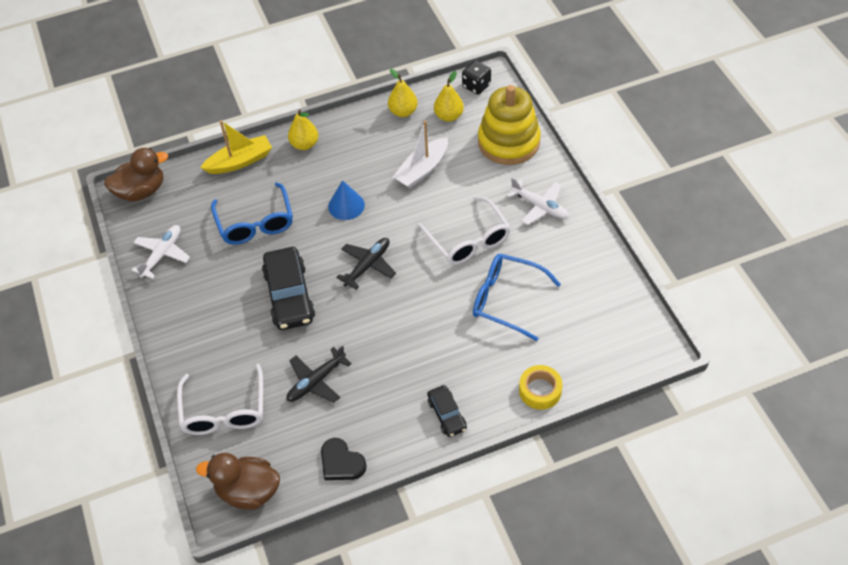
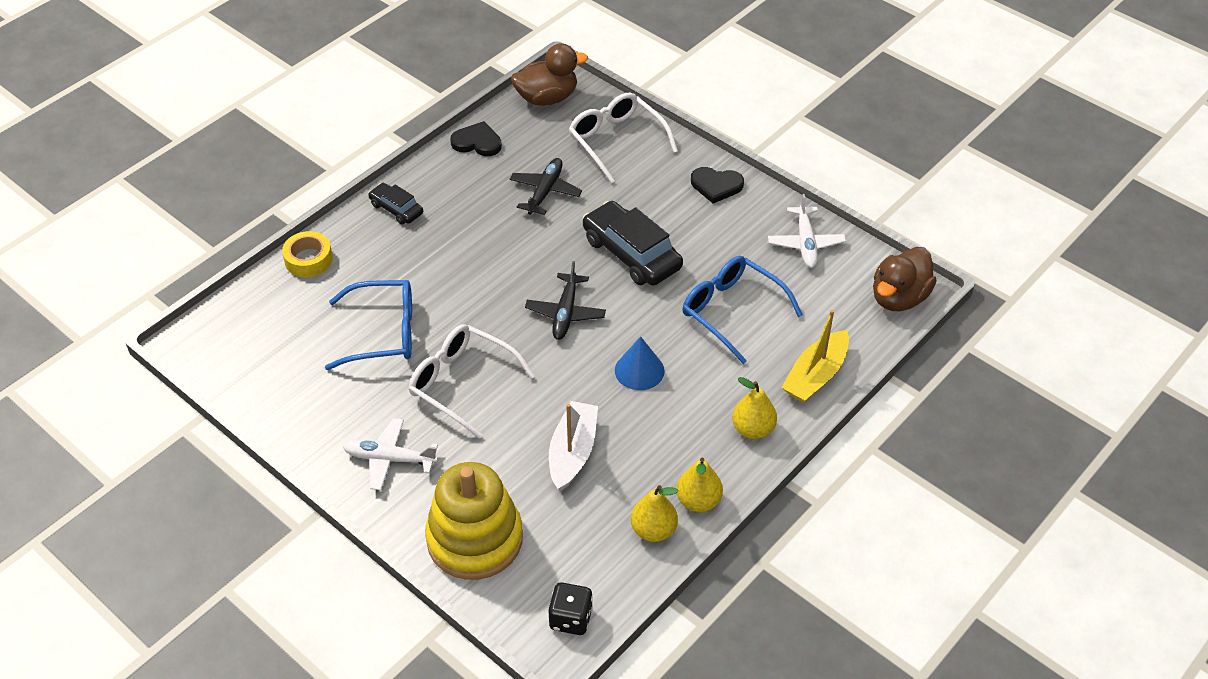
camera: 150 degrees right, 5 degrees down
yellow pear [434,71,464,122] -> yellow pear moved to [677,458,723,512]
none -> black heart [691,167,744,204]

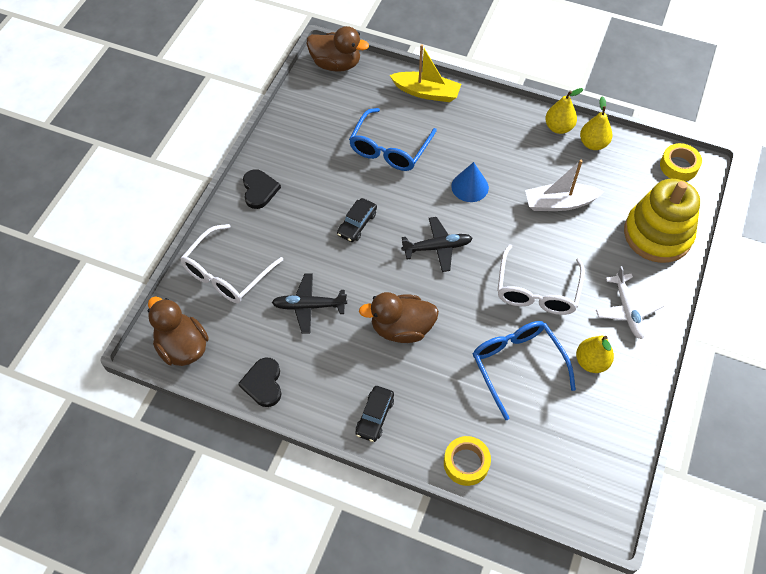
camera: 110 degrees left, 10 degrees up
black dice [548,582,593,635] -> yellow tape [660,143,702,181]
black car [583,201,683,286] -> black car [337,198,377,242], size x0.54
yellow pear [732,377,777,439] -> yellow pear moved to [576,335,614,373]
white plane [768,194,846,268] -> none
none -> brown duck [359,292,439,343]

